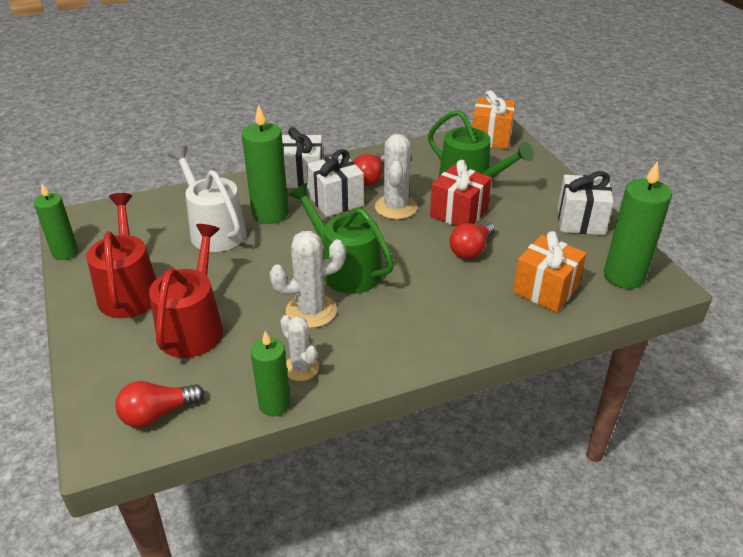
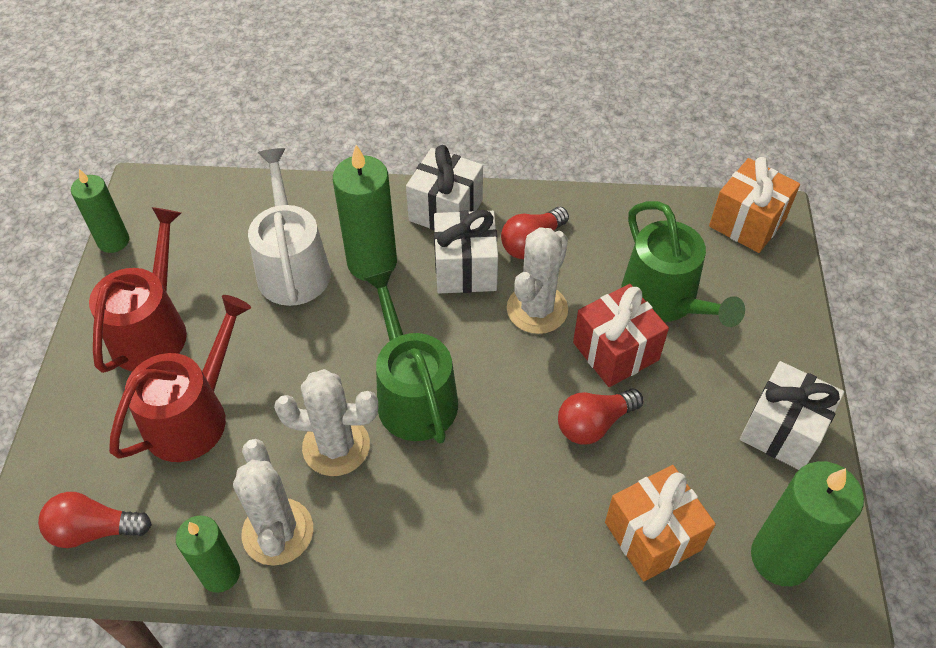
camera: 25 degrees right, 15 degrees up
white cactus [280,315,319,381] -> white cactus [233,439,313,566], size x1.56

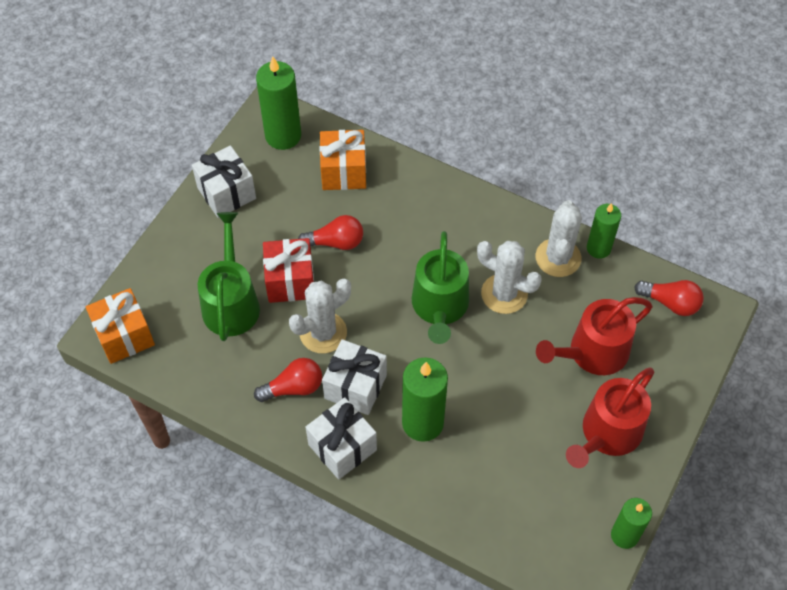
camera: 155 degrees left, 5 degrees up
white watering can [248,148,331,306] -> none

